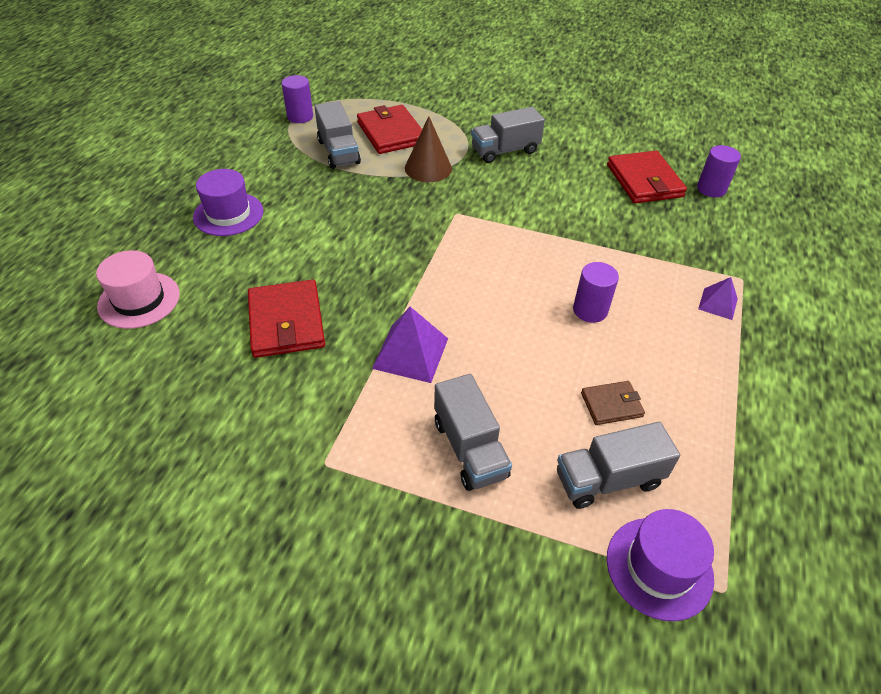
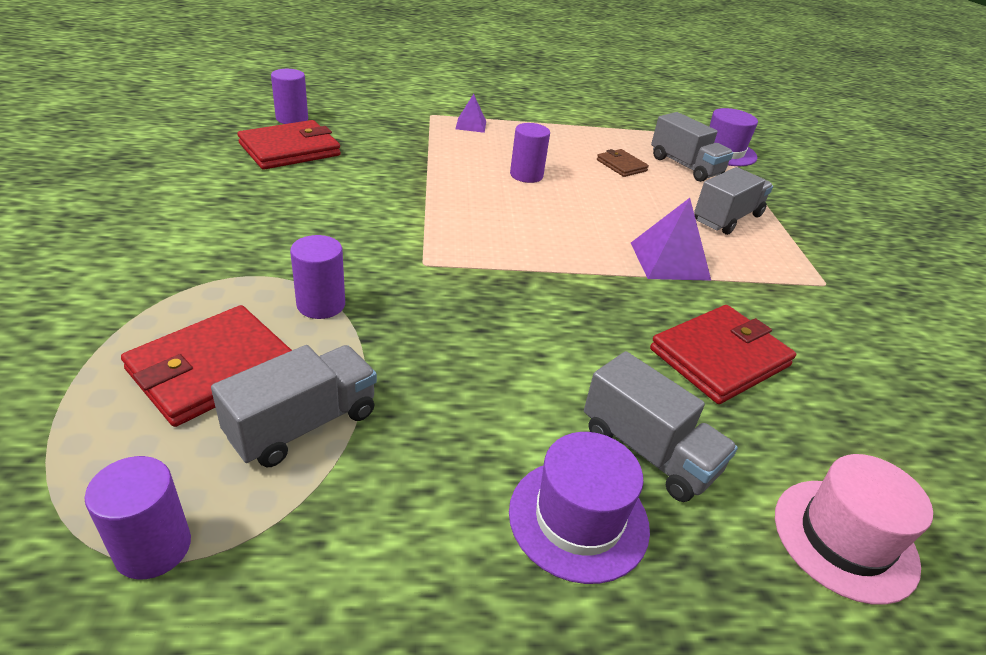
camera: 115 degrees left, 10 degrees down
brown cone [405,116,452,182] -> purple cylinder [290,235,345,319]
grey truck [471,107,545,163] -> grey truck moved to [584,351,738,502]

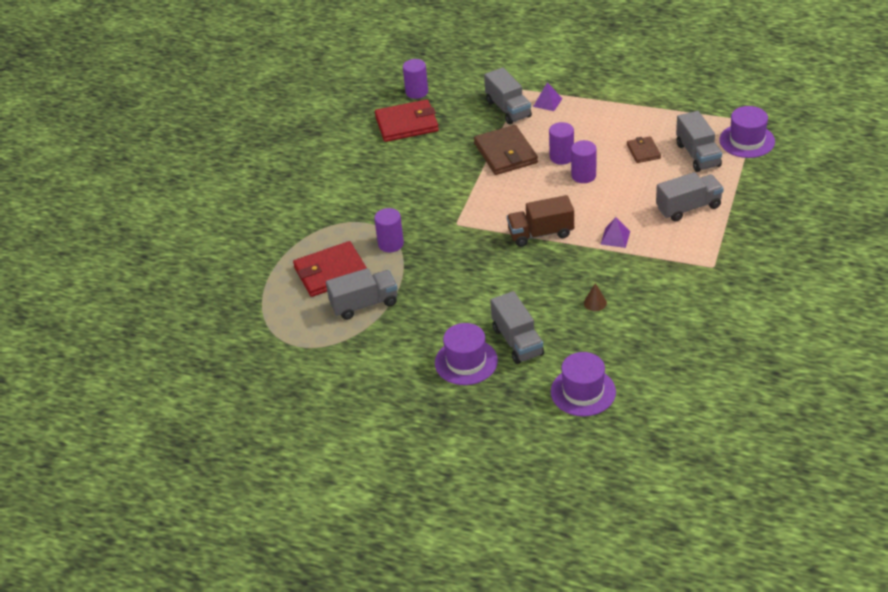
camera: 30 degrees right, 5 degrees up
purple cylinder [84,456,191,579] -> purple cylinder moved to [571,140,596,183]
purple pyramid [631,198,711,281] -> purple pyramid [600,217,630,248], size x0.60
red wallet [650,305,796,404] -> brown cone [584,283,607,311]
pink hat [775,454,933,605] -> purple hat [551,352,616,416]
none -> brown wallet [474,125,538,175]
none -> grey truck [484,68,532,124]
none -> brown truck [507,195,574,247]

